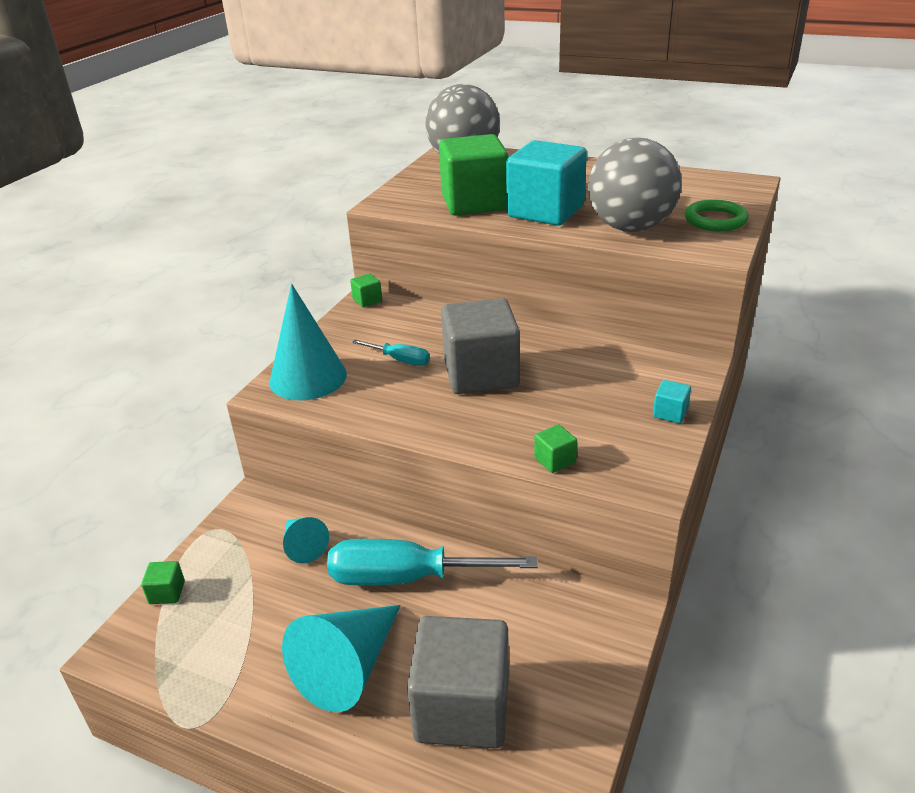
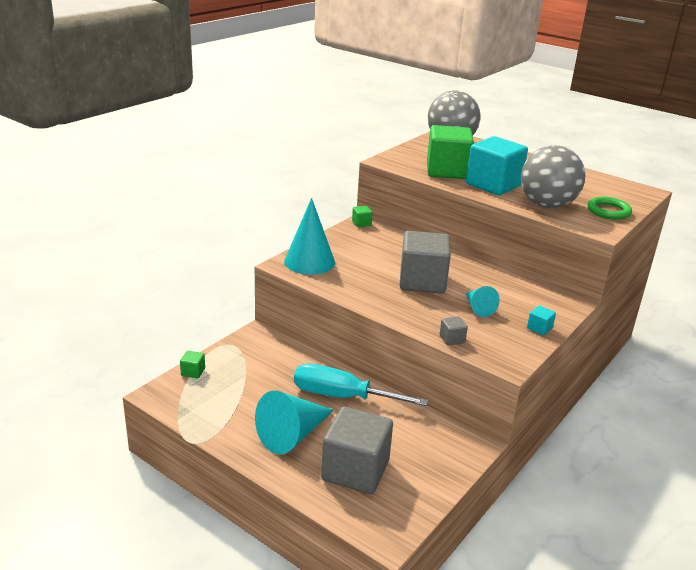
camera: 10 degrees right, 5 degrees down
turquoise cone [283,517,329,563] -> turquoise cone moved to [466,286,500,317]
turquoise screwdriver [352,340,430,366] -> none
green cube [534,424,577,473] -> grey cube [440,316,468,345]

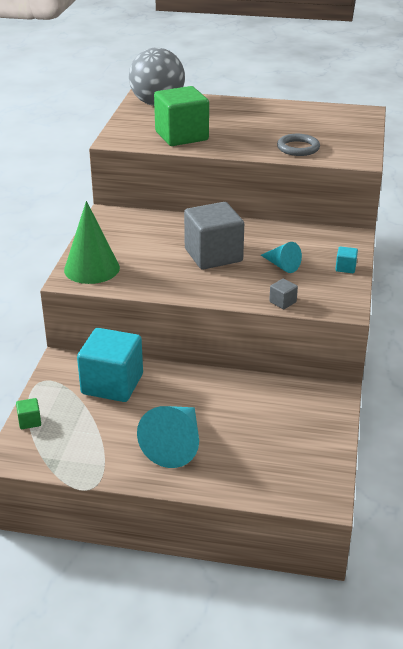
camera: 25 degrees left, 5 degrees up
turquoise cone [284,198,335,275] -> green cone [64,201,120,284]
turquoise screwdriver [294,363,428,406] -> none
grey cube [321,407,393,494] -> none
green cube [352,206,372,227] -> none
turquoise cube [466,136,528,195] -> turquoise cube moved to [77,328,143,402]
grey ball [521,145,585,209] -> grey ring [277,134,320,156]
green ring [587,197,632,220] -> none

